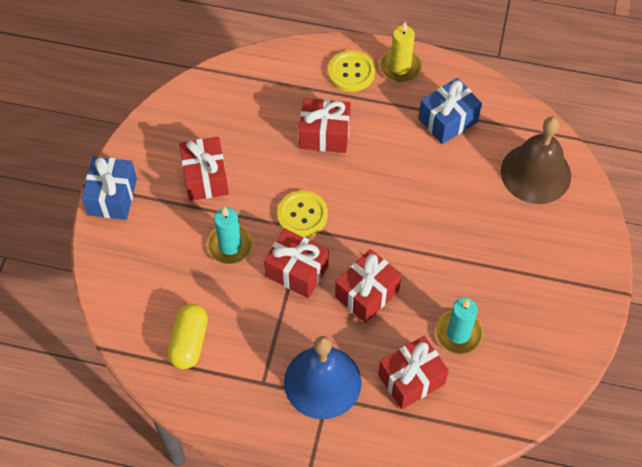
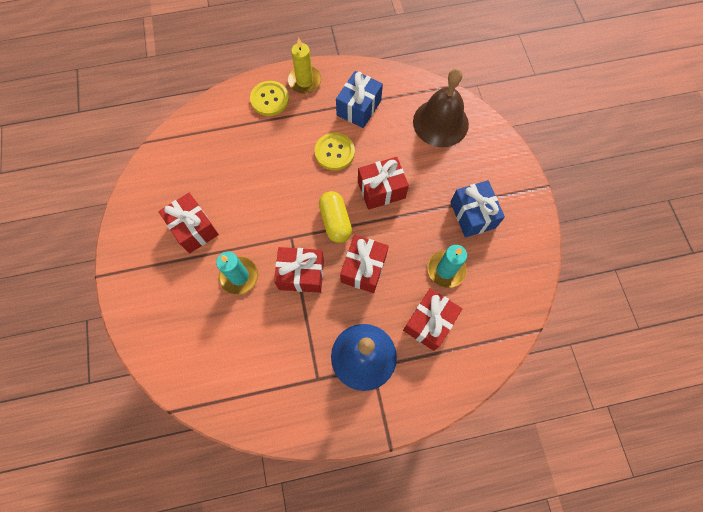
camera: 25 degrees left, 10 degrees up
blue gift [82,157,137,220] -> blue gift moved to [450,180,505,238]
yellow capsule [168,304,208,369] -> yellow capsule moved to [319,191,352,243]
yellow button [277,191,328,237] -> yellow button moved to [315,133,355,170]
red gift [299,98,351,153] -> red gift moved to [358,157,409,210]

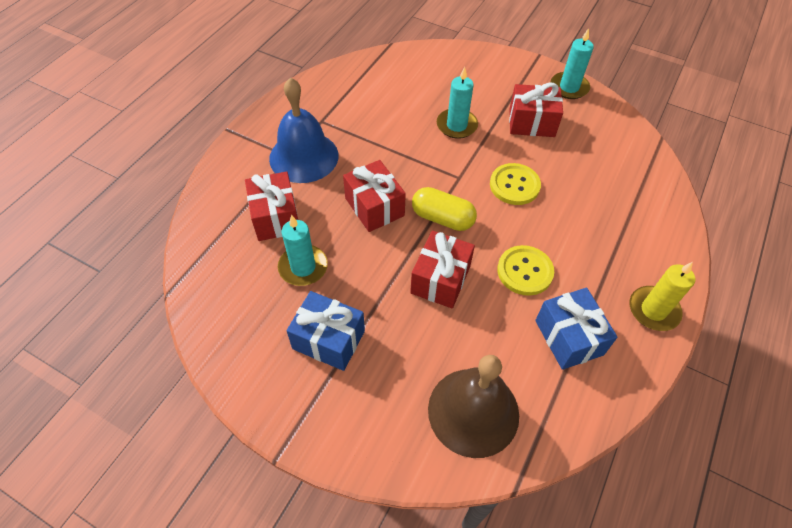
camera: 130 degrees right, 15 degrees down
yellow button [250,81,289,116] -> yellow button moved to [490,163,541,205]
red gift [274,247,324,293] -> none
none -> turquoise candle [551,28,594,99]

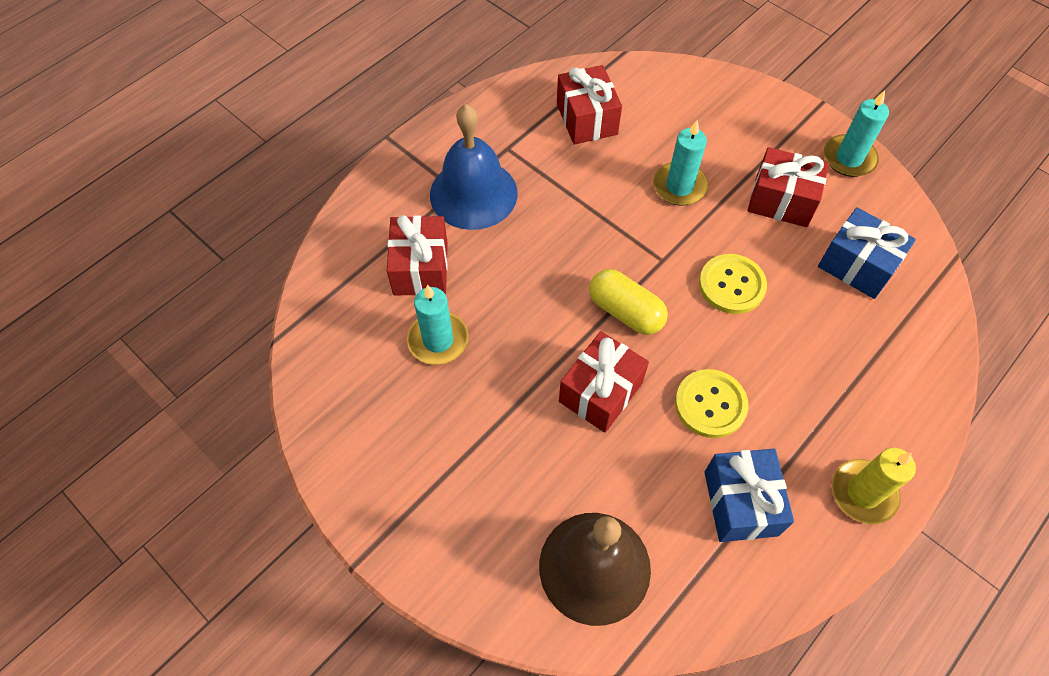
camera: 15 degrees right, 5 degrees up
blue gift [286,291,365,371] -> blue gift moved to [818,207,916,299]
red gift [343,160,406,232] -> red gift moved to [557,65,622,145]

